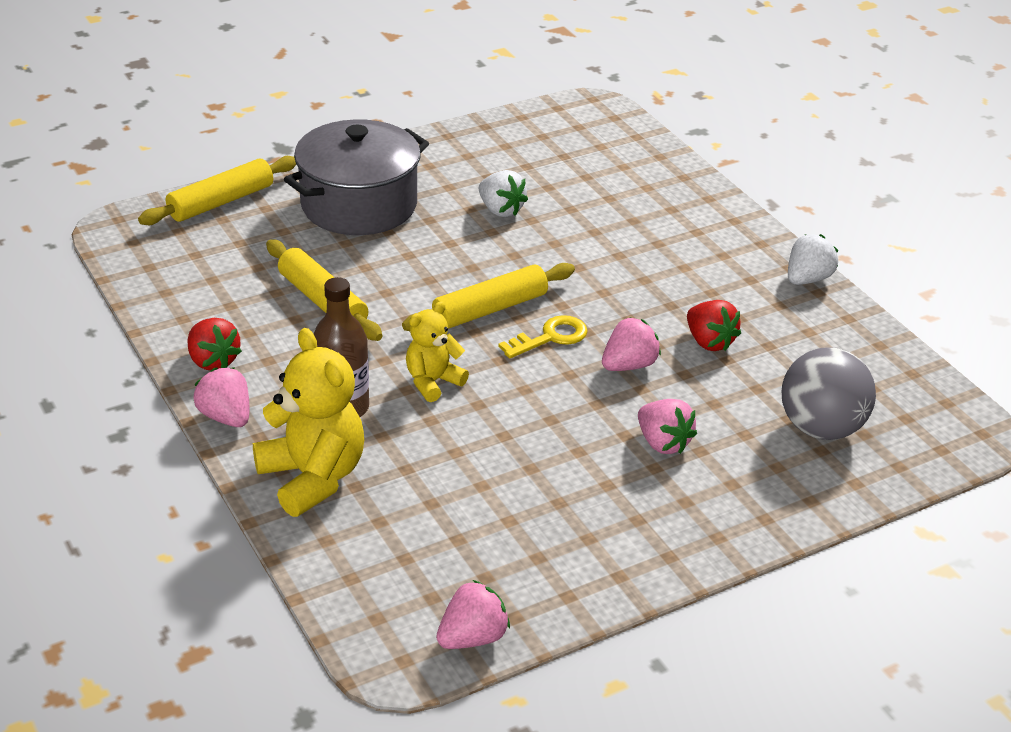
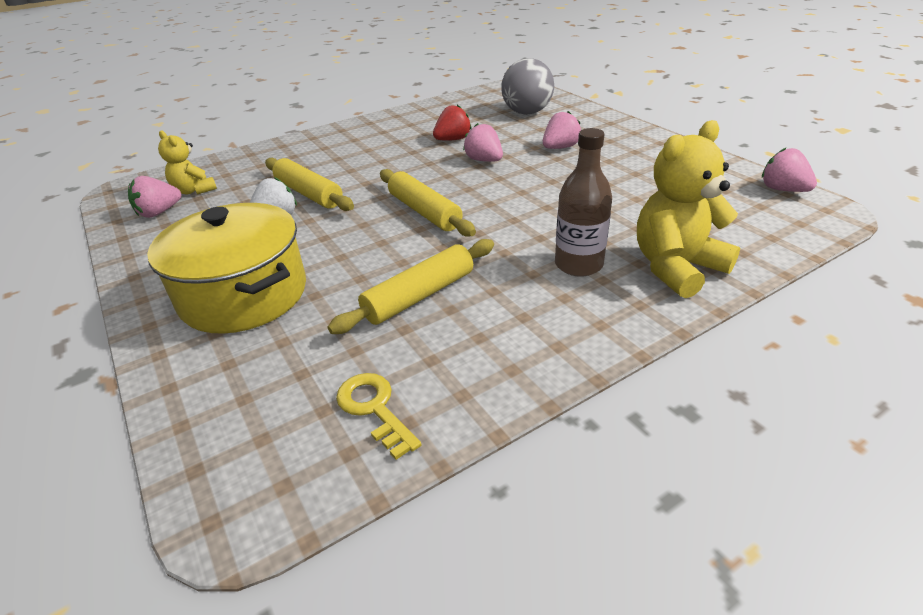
camera: 90 degrees left, 0 degrees up
yellow rolling pin [138,156,296,225] -> yellow rolling pin moved to [265,158,354,211]
red strawberry [187,318,242,370] -> none
pink strawberry [194,367,249,427] -> pink strawberry moved to [128,176,181,218]
grey pot [284,119,429,235] -> yellow pot [147,203,306,334]
yellow teddy bear [406,301,469,402] -> yellow teddy bear moved to [158,131,217,194]
yellow key [498,315,588,358] -> yellow key moved to [336,373,421,460]
white strawberry [788,234,838,285] -> none

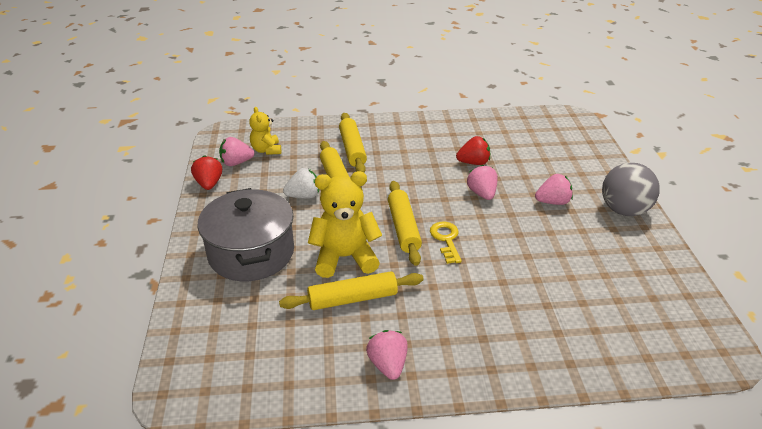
camera: 25 degrees right, 0 degrees up
yellow pot [147,203,306,334] -> grey pot [198,188,294,281]
yellow key [336,373,421,460] -> yellow key moved to [430,222,462,264]
grey ball [501,58,554,115] -> grey ball moved to [602,163,660,216]
brown bottle [555,128,612,277] -> none
yellow teddy bear [637,120,740,298] -> yellow teddy bear moved to [308,171,382,278]
pink strawberry [762,147,817,192] -> pink strawberry moved to [366,330,408,380]
none -> red strawberry [191,155,222,190]
none -> yellow rolling pin [339,113,367,172]

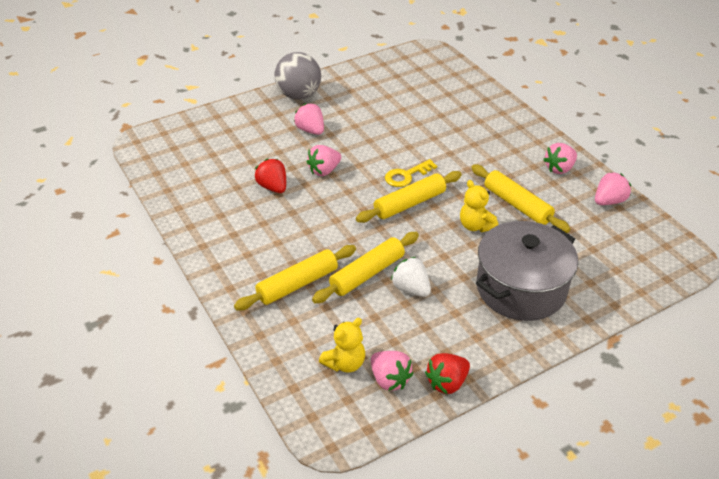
camera: 115 degrees left, 5 degrees up
yellow teddy bear [308,171,382,278] -> yellow teddy bear [460,180,498,232], size x0.58
none -> pink strawberry [595,172,631,205]

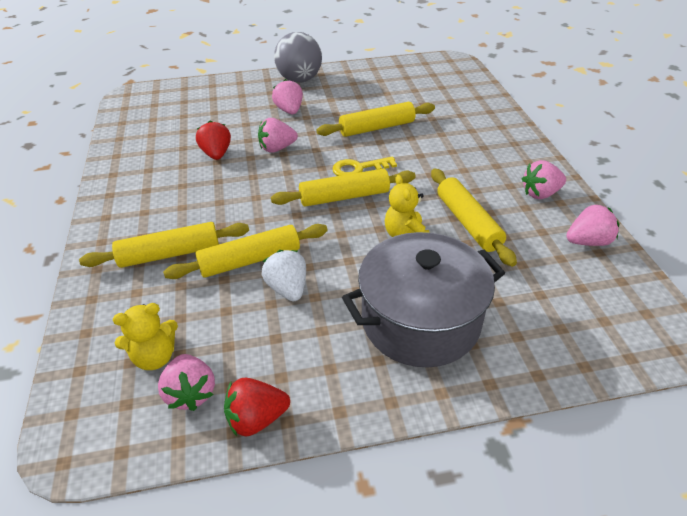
camera: 20 degrees right, 0 degrees up
none -> yellow rolling pin [317,102,435,137]

